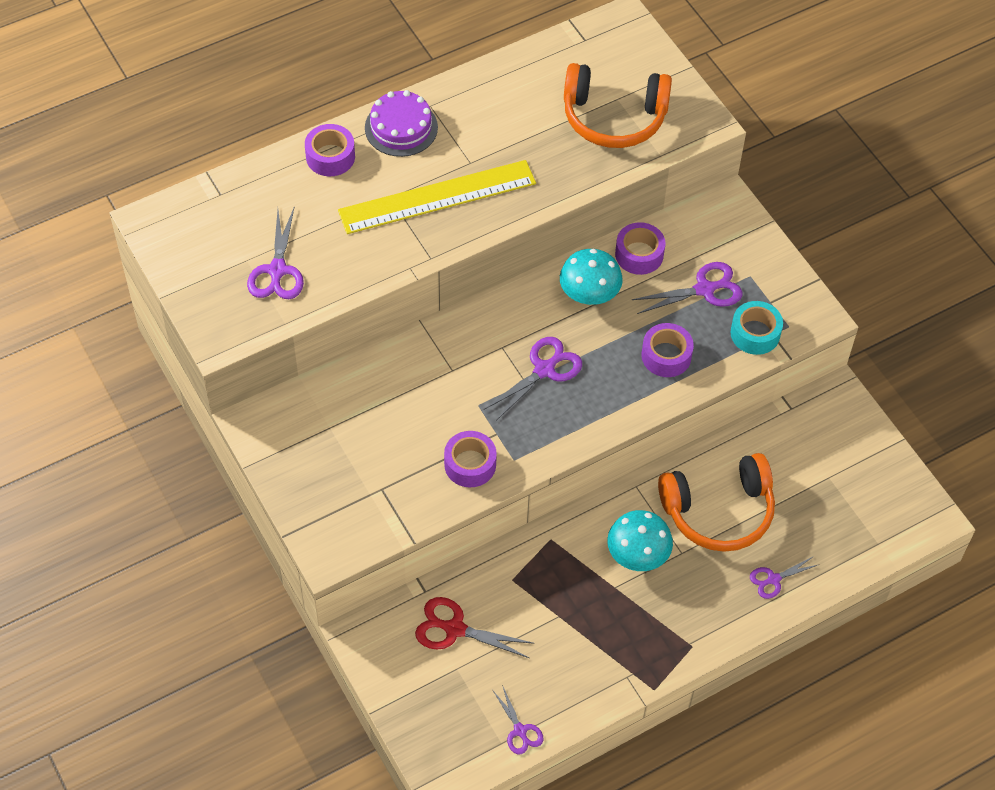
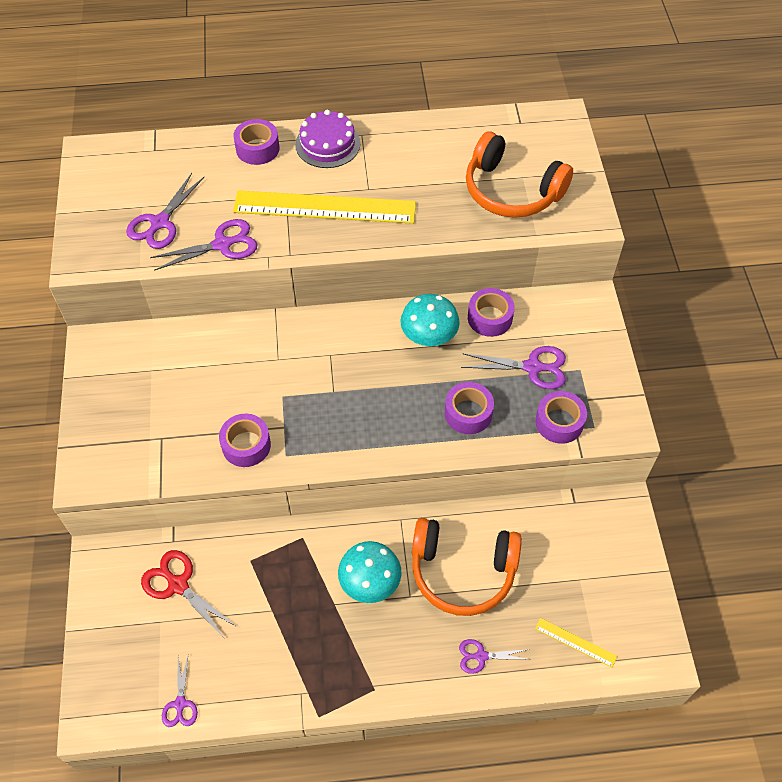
camera: 25 degrees right, 0 degrees up
purple scissors [484,337,582,421] -> purple scissors moved to [150,219,258,271]
turquoise tape [730,301,783,355] -> purple tape [535,391,587,444]
none -> yellow ruler [535,618,617,668]

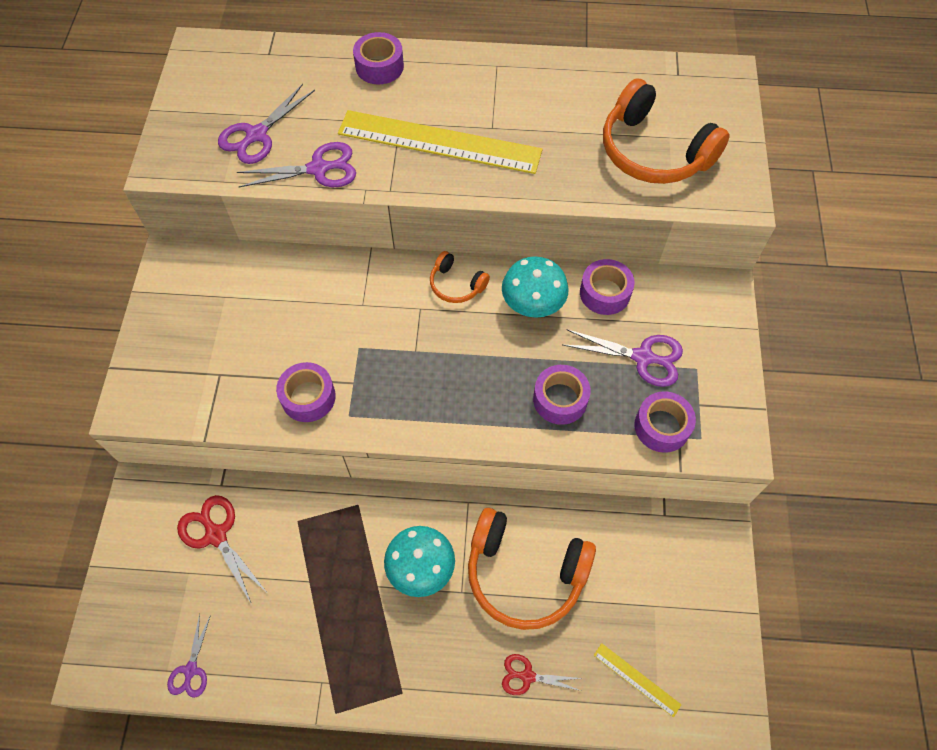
camera: 10 degrees right, 5 degrees up
purple cake [295,110,360,168] -> none
purple scissors [459,639,531,674] -> red scissors [502,654,583,695]
none -> orange headphones [430,251,490,303]

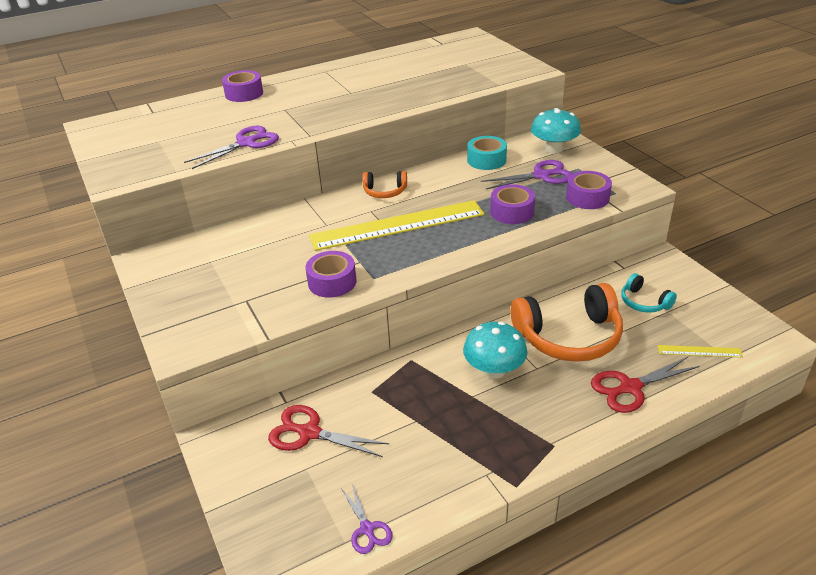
camera: 30 degrees left, 25 degrees down
purple scissors [218,84,315,164] -> none
yellow ruler [338,110,542,174] -> yellow ruler moved to [309,200,485,251]
turquoise mushroom [502,256,569,318] -> turquoise mushroom moved to [531,108,581,154]
red scissors [502,654,583,695] -> red scissors [591,357,700,413], size x1.61
purple tape [580,259,635,315] -> turquoise tape [467,136,507,170]
orange headphones [603,78,730,184] -> none
none -> turquoise headphones [621,273,677,313]

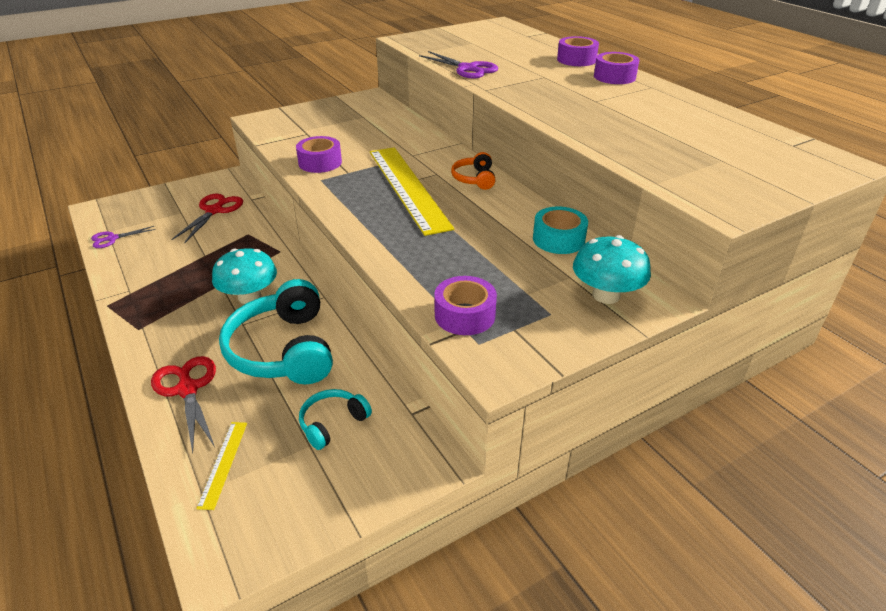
camera: 85 degrees right, 0 degrees up
purple scissors [481,160,572,189] -> none
purple tape [490,184,535,224] -> purple tape moved to [594,52,639,84]
orange headphones [511,283,623,362] -> turquoise headphones [219,279,333,384]

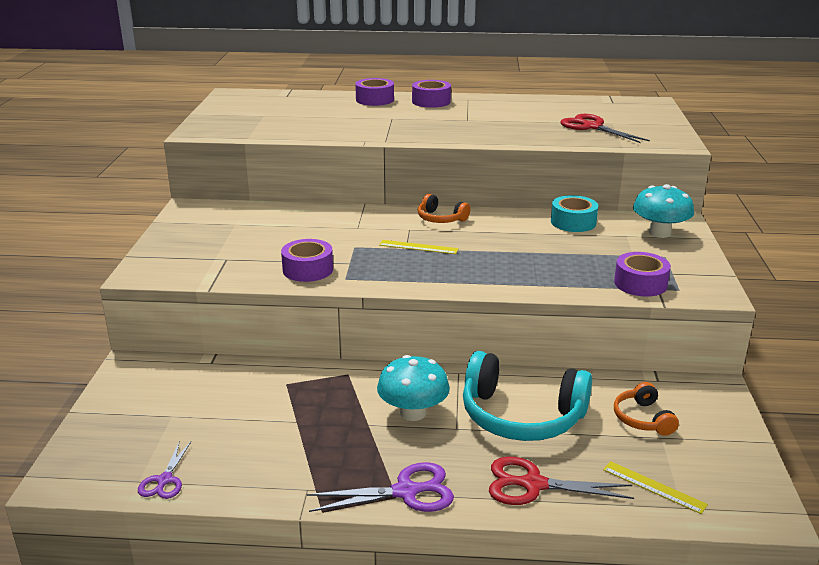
camera: 55 degrees left, 10 degrees down
red scissors [171,194,243,243] -> red scissors moved to [560,114,650,143]
turquoise headphones [299,389,372,450] -> orange headphones [614,382,679,436]
yellow ruler [370,147,454,236] -> yellow ruler [379,240,458,254], size x0.41
purple scissors [419,51,498,78] -> purple scissors moved to [307,462,454,512]

